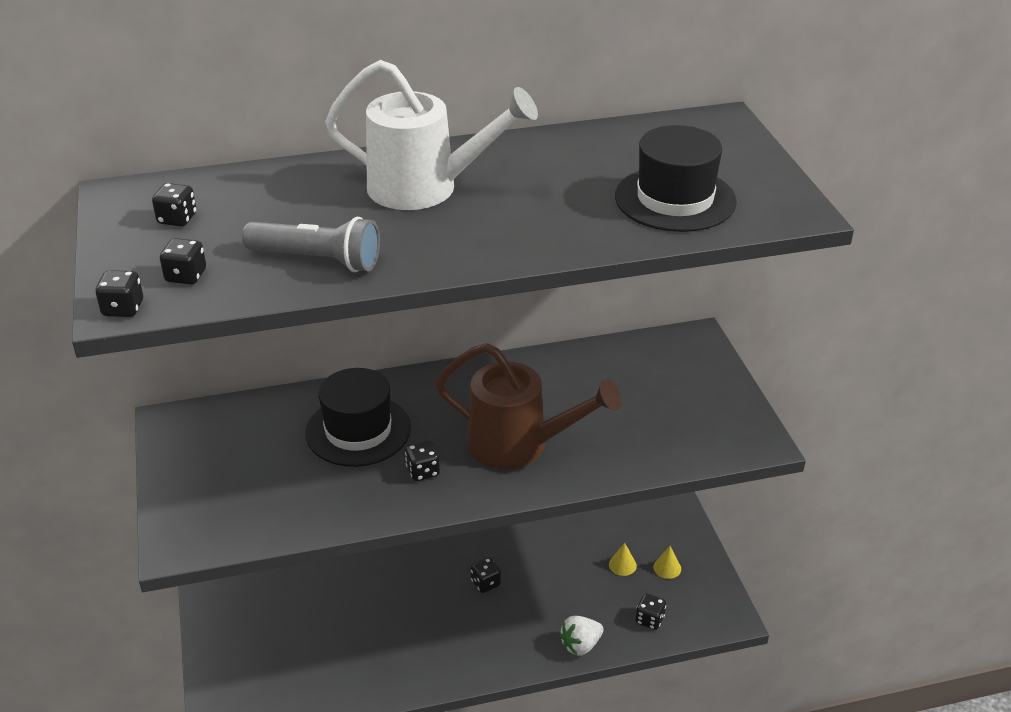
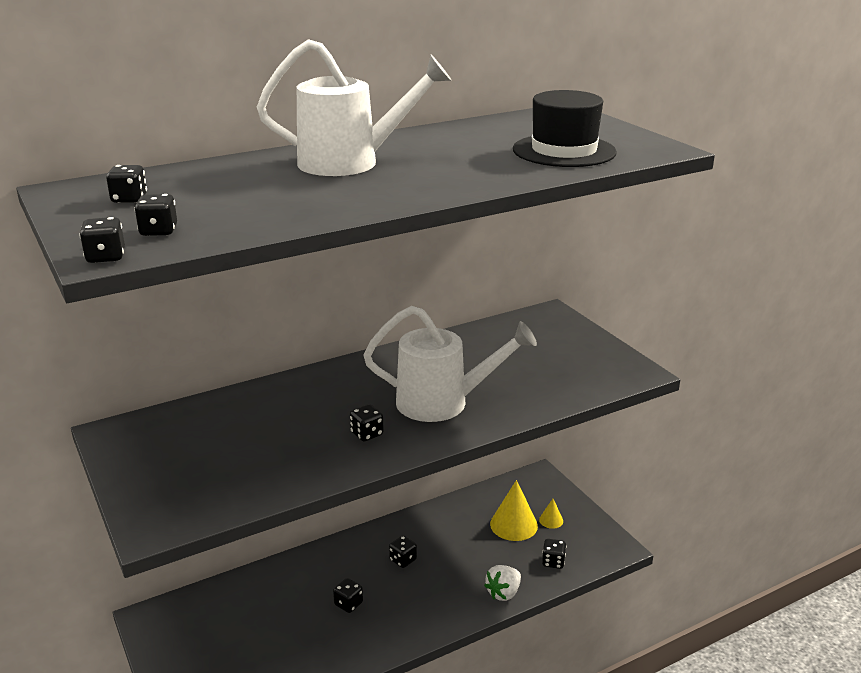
camera: 15 degrees left, 10 degrees down
grey flashlight [242,217,380,272] -> none
black hat [305,368,411,467] -> none
brown watering can [436,343,621,469] -> white watering can [363,306,537,422]
yellow cone [609,543,637,576] -> yellow cone [490,480,538,541], size x1.96
none -> black dice [333,578,363,613]

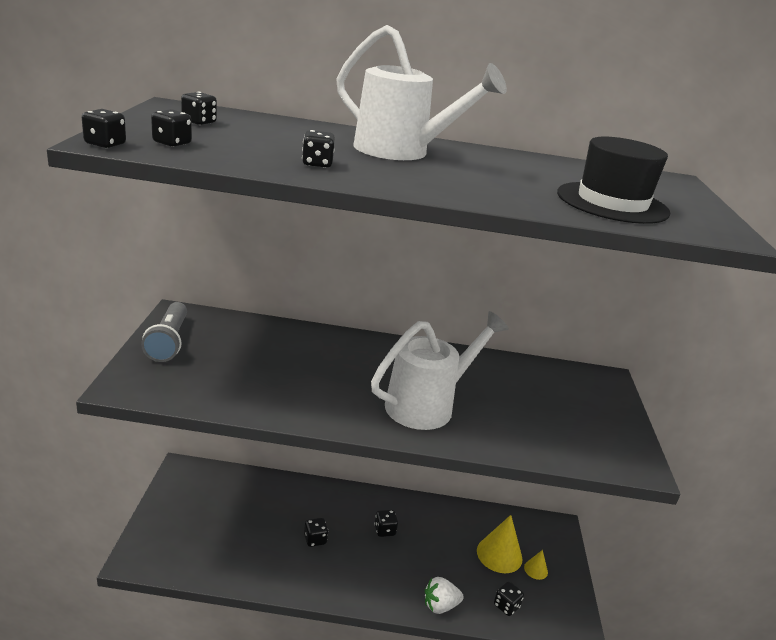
camera: 30 degrees right, 0 degrees up
black dice [350,404,384,441] -> black dice moved to [302,130,335,168]
white watering can [363,306,537,422] -> white watering can turned 75 degrees counterclockwise [371,311,509,430]
none -> grey flashlight [141,302,187,362]

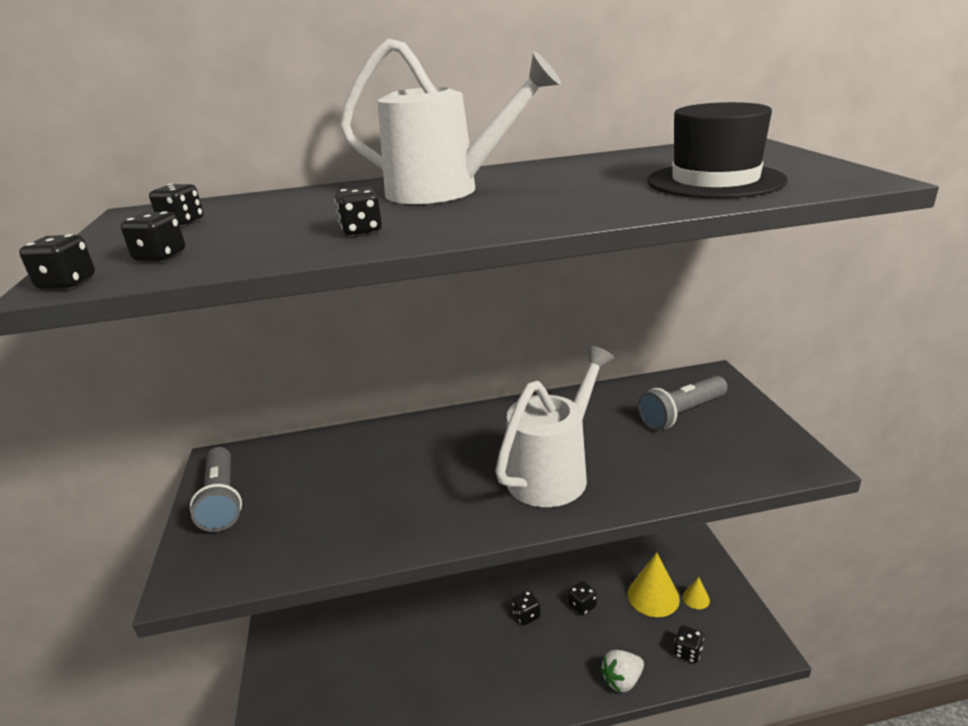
camera: 10 degrees left, 0 degrees up
black dice [304,518,328,547] -> black dice moved to [568,581,597,616]
none -> grey flashlight [638,376,728,430]

